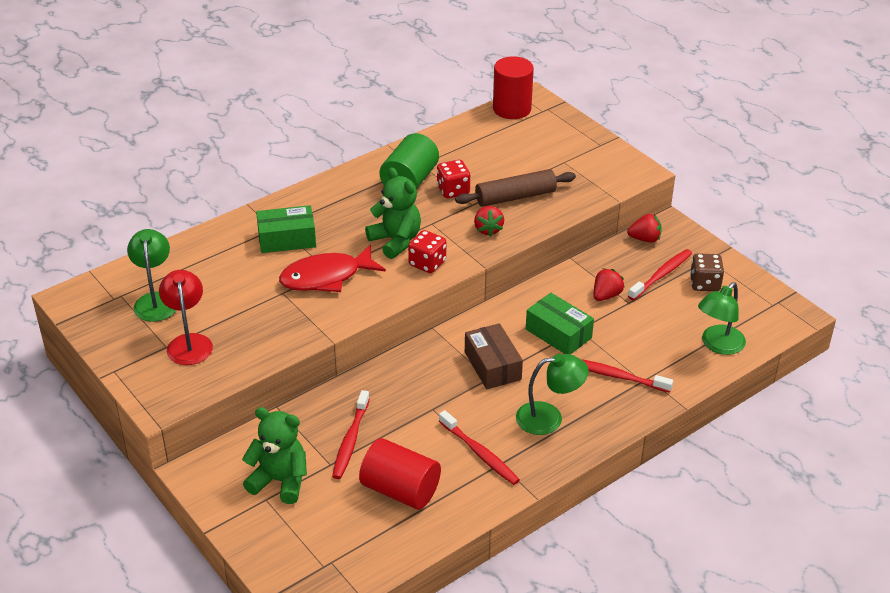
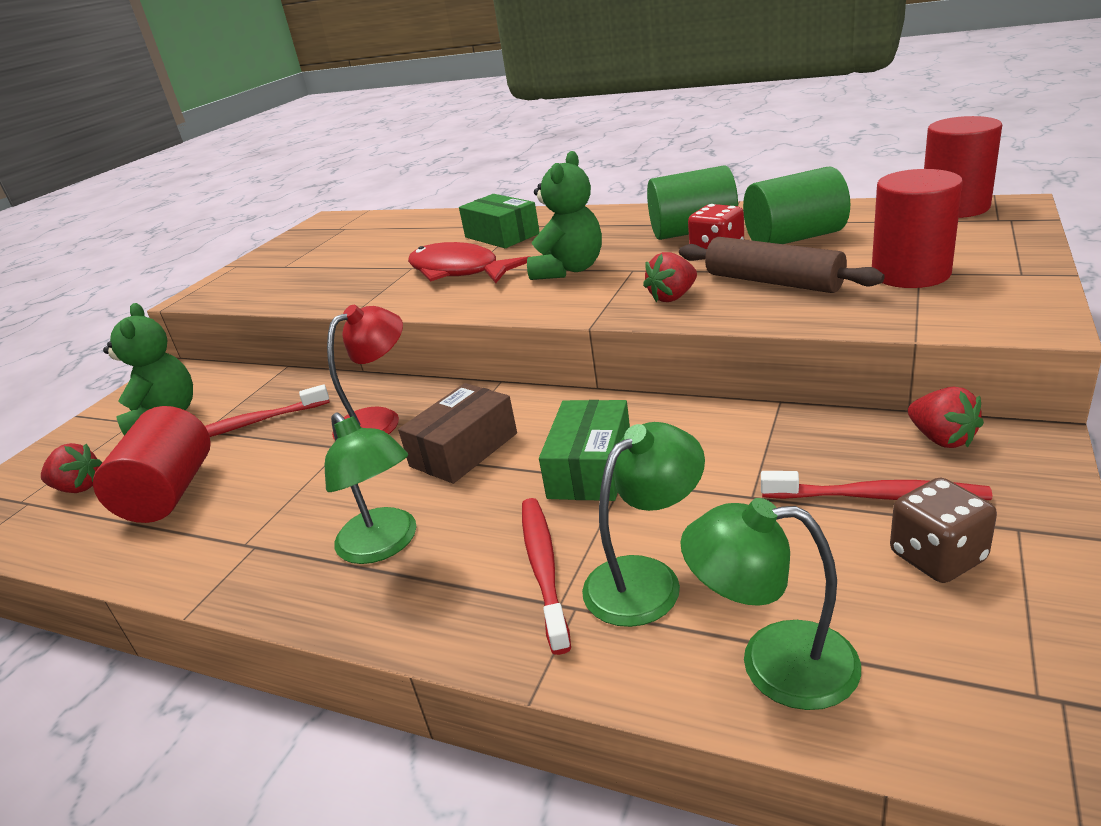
camera: 65 degrees right, 10 degrees down
green lamp [127,229,176,322] -> green lamp moved to [582,422,705,627]
red lamp [159,270,213,365] -> red lamp moved to [327,305,403,440]
red dice [408,230,446,273] -> none
red toothbrush [439,410,520,485] -> none
red strawberry [594,268,625,301] -> red strawberry moved to [41,443,102,493]
none -> green cylinder [743,167,850,244]
none -> red cylinder [872,169,963,288]

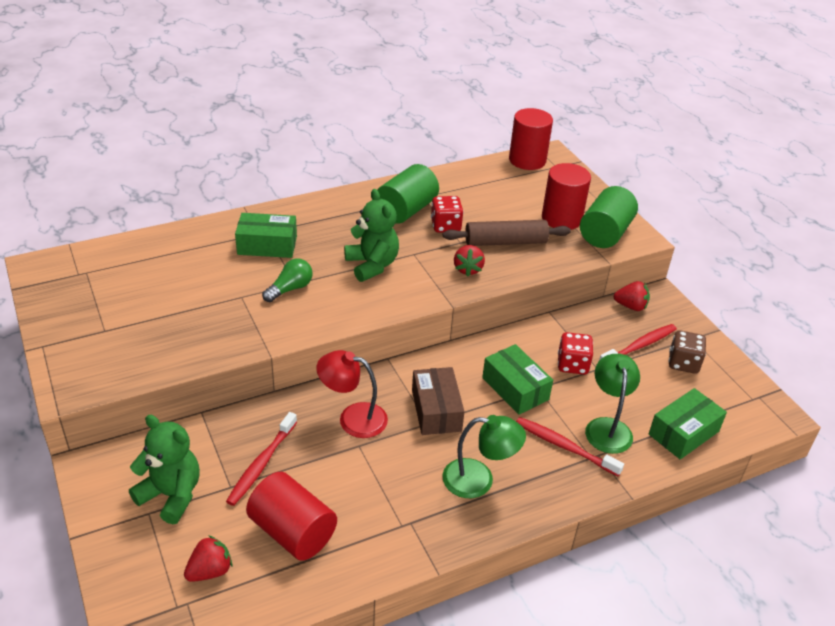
camera: 55 degrees left, 10 degrees up
red lamp [327,305,403,440] -> red lamp turned 75 degrees counterclockwise [316,350,388,438]
red fish [408,242,530,283] -> green light bulb [262,259,313,302]
green lamp [680,498,861,710] -> green box [649,388,727,459]
green cylinder [743,167,850,244] -> green cylinder moved to [580,186,638,248]
none -> red dice [558,332,593,375]

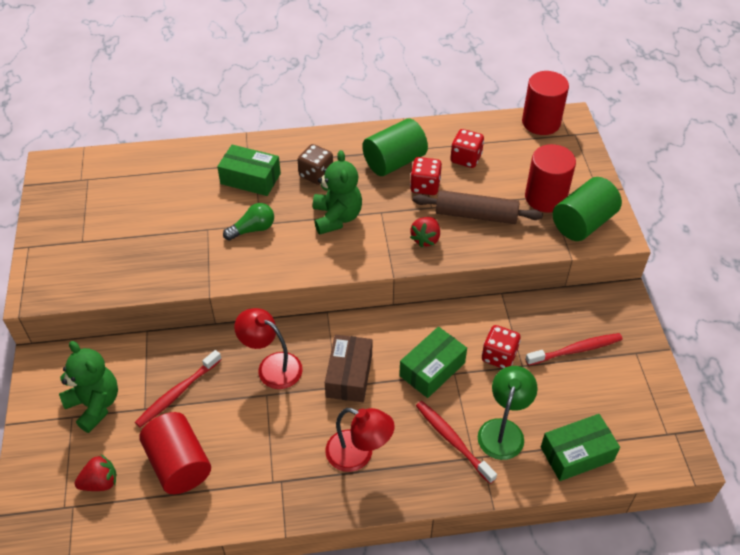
camera: 20 degrees right, 10 degrees up
green lamp [443,415,526,498] -> red lamp [325,408,395,472]
green box [482,344,553,415] -> green box turned 60 degrees clockwise [399,327,467,398]
red strawberry [614,281,650,311] -> none
brown dice [669,330,706,374] -> brown dice moved to [298,144,333,185]
none -> red dice [450,129,484,168]

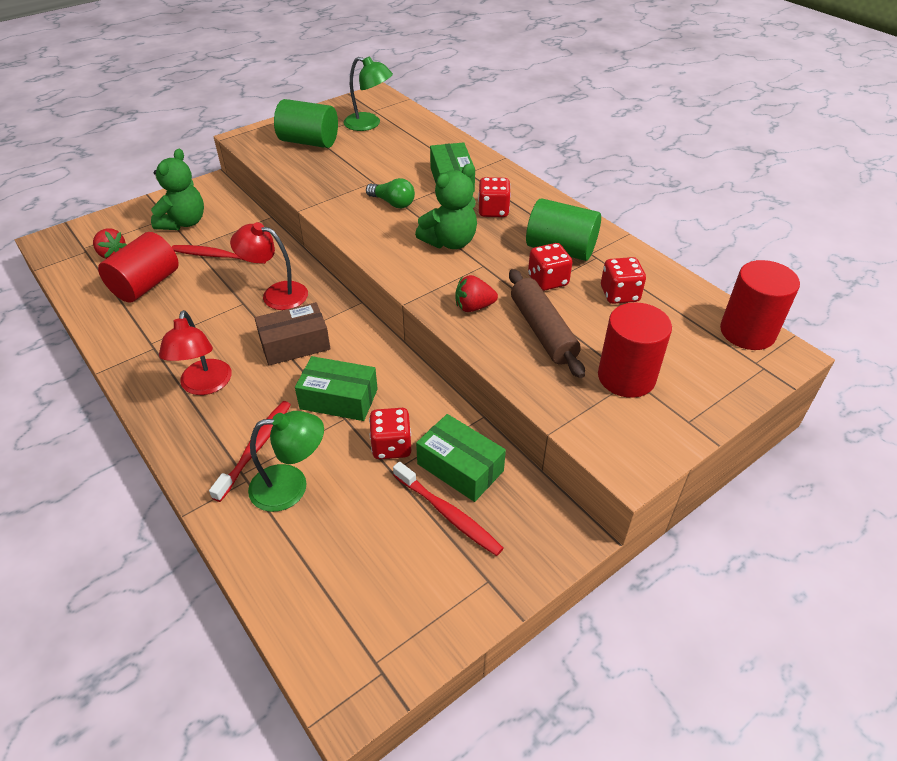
camera: 60 degrees right, 5 degrees down
red lamp [234,308,303,389] -> red lamp turned 75 degrees counterclockwise [230,222,308,310]
brown dice [298,144,333,185] -> red dice [478,177,511,217]
green box [541,414,620,481] -> green box moved to [416,414,506,502]
green cylinder [553,177,622,241] -> green cylinder moved to [274,99,338,148]
none -> green lamp [344,56,393,131]

